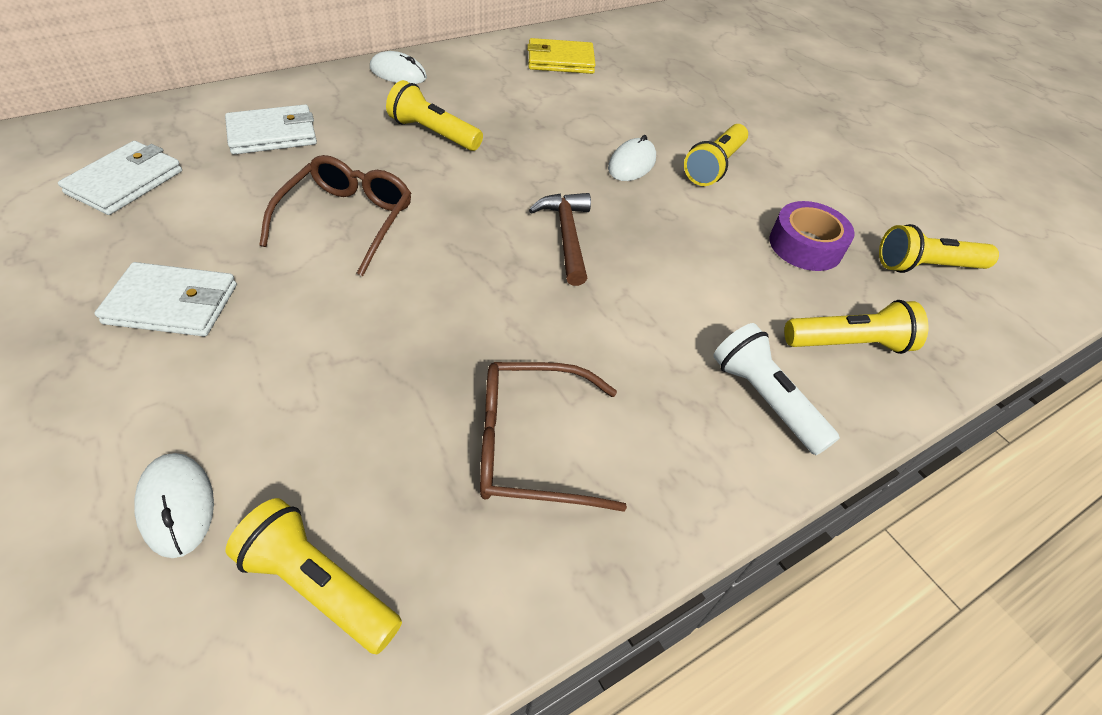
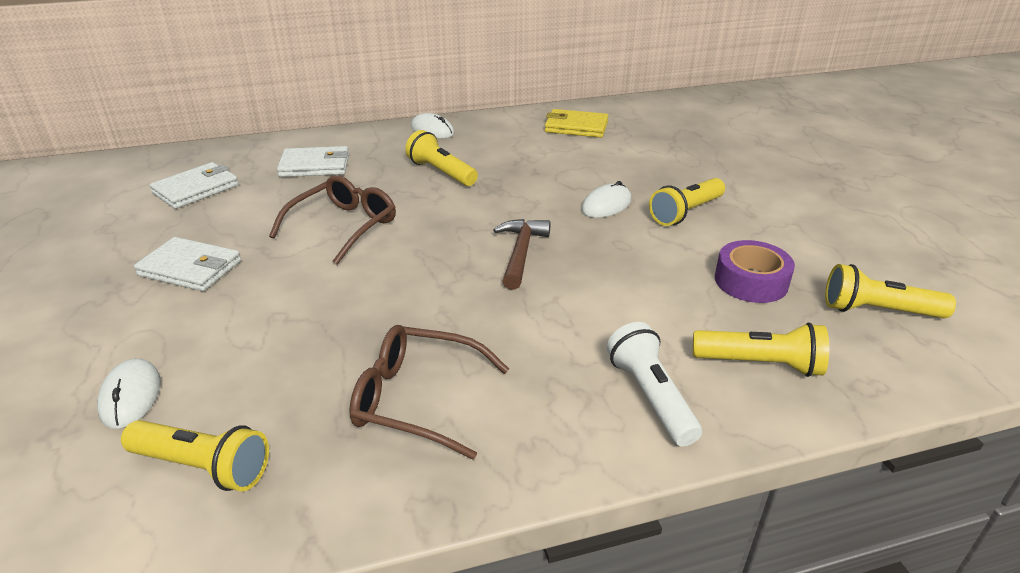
camera: 20 degrees right, 15 degrees down
yellow flashlight [225,498,402,654] -> yellow flashlight turned 150 degrees clockwise [121,420,269,492]

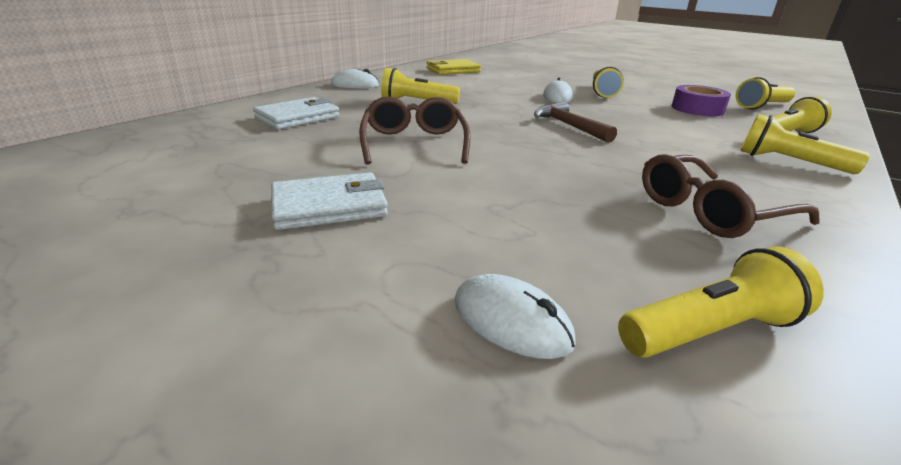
camera: 40 degrees left, 5 degrees down
white wallet [149,162,239,209] -> none
white flashlight [607,322,702,446] -> yellow flashlight [740,114,870,174]

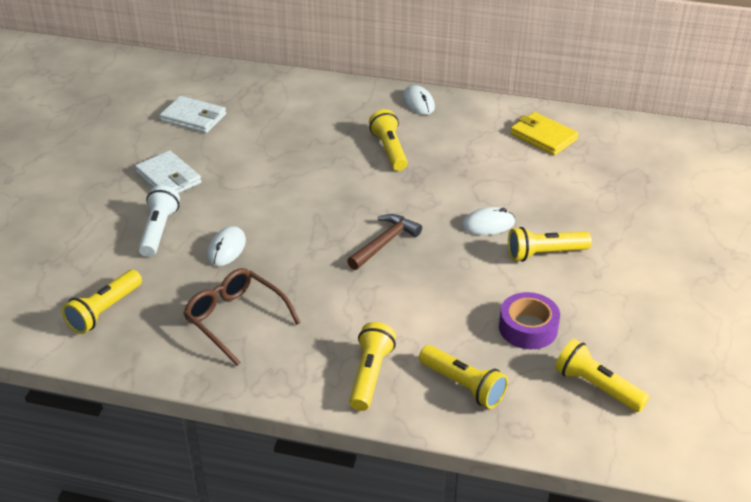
camera: 70 degrees right, 10 degrees up
white wallet [253,97,339,130] -> white wallet moved to [160,96,226,133]
brown glasses [359,97,471,165] -> none
white mouse [455,274,576,359] -> white mouse moved to [207,226,246,266]
yellow flashlight [618,247,824,358] -> yellow flashlight turned 75 degrees clockwise [62,270,142,334]
none -> white flashlight [139,185,180,257]

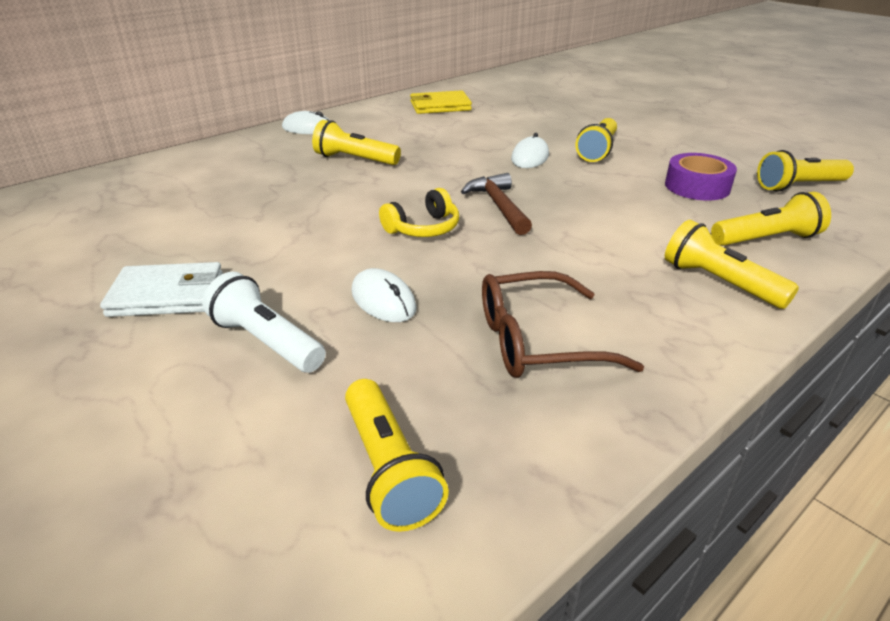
camera: 55 degrees left, 5 degrees down
white wallet [160,96,226,133] -> none
none -> yellow headphones [379,188,459,237]

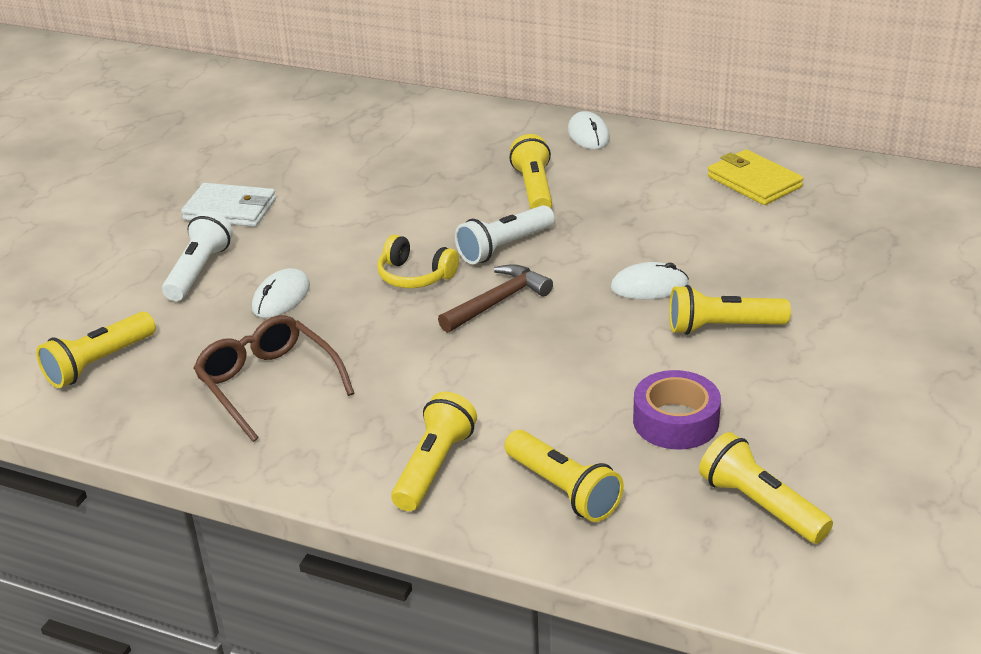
camera: 65 degrees right, 0 degrees up
white wallet [100,262,223,317] -> white wallet turned 45 degrees counterclockwise [181,183,276,227]
none -> white flashlight [455,205,554,264]

